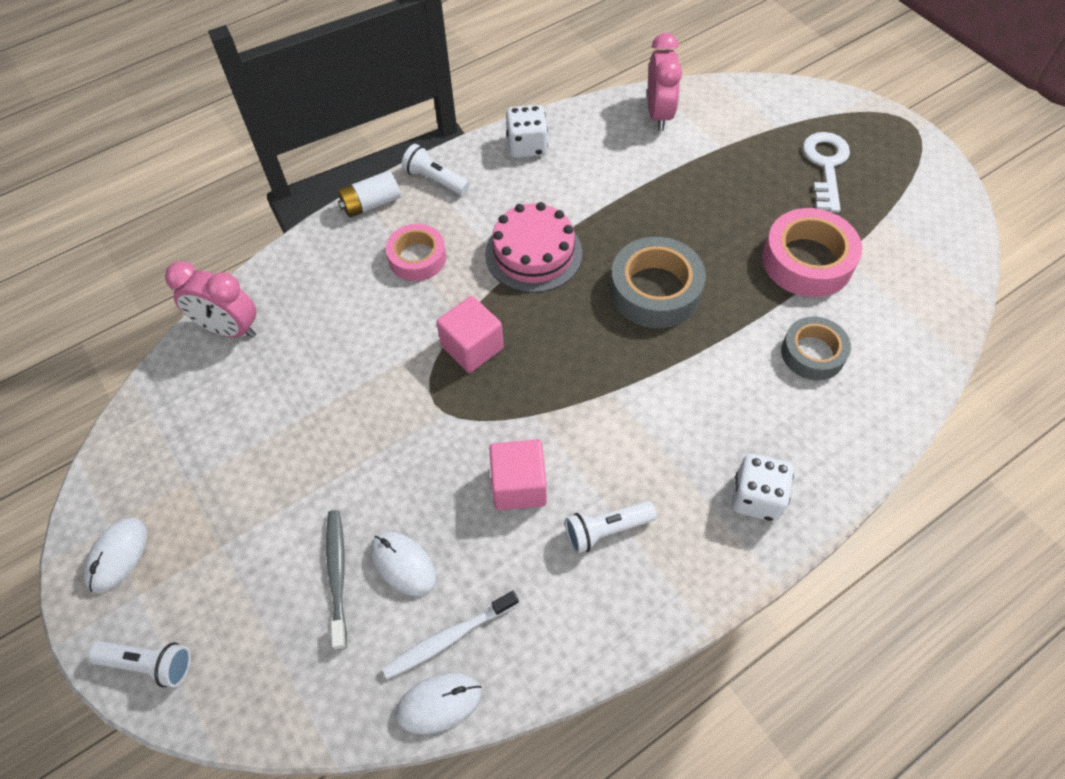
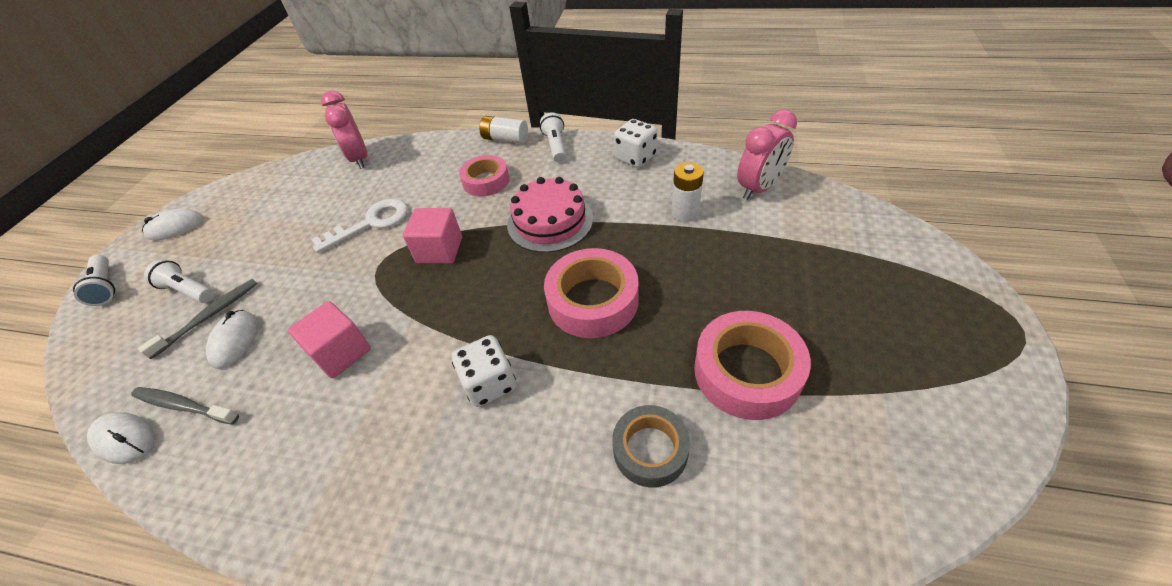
camera: 50 degrees right, 10 degrees down
white toothbrush [382,591,519,679] -> grey toothbrush [131,387,239,425]
white flashlight [565,501,657,554] -> white flashlight moved to [144,259,214,303]
grey tape [610,237,706,328] -> pink tape [544,248,639,338]
white dice [731,454,794,521] -> white dice moved to [452,335,516,407]
white key [803,132,850,213] -> white key moved to [311,199,408,253]
none -> white battery [672,162,704,222]

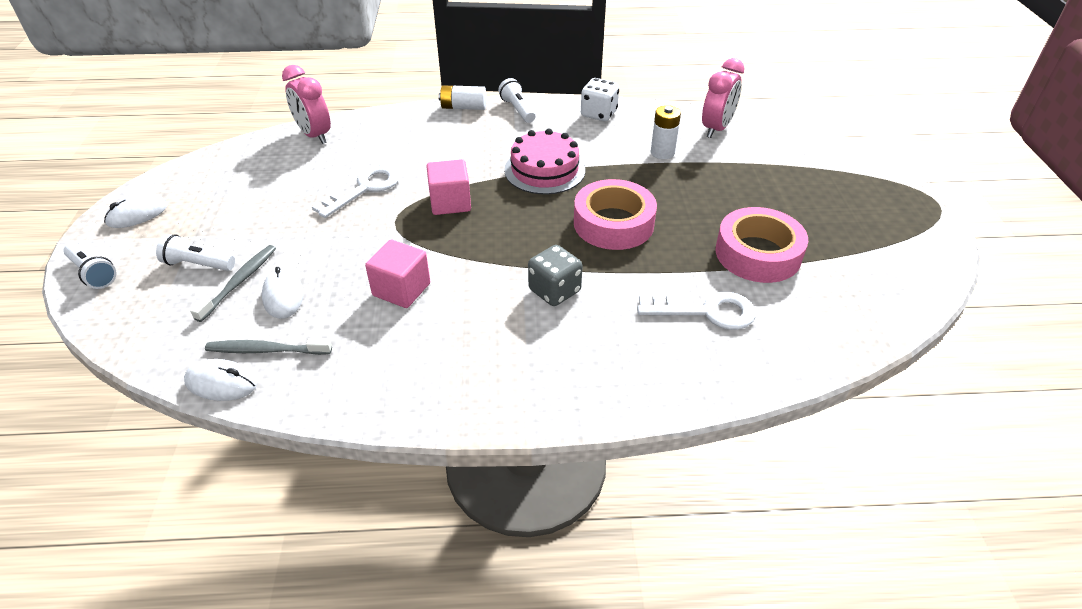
camera: 20 degrees left, 5 degrees down
white dice [452,335,516,407] -> grey dice [528,245,583,306]
pink tape [459,155,509,197] -> none
grey tape [612,405,690,488] -> white key [637,292,756,330]

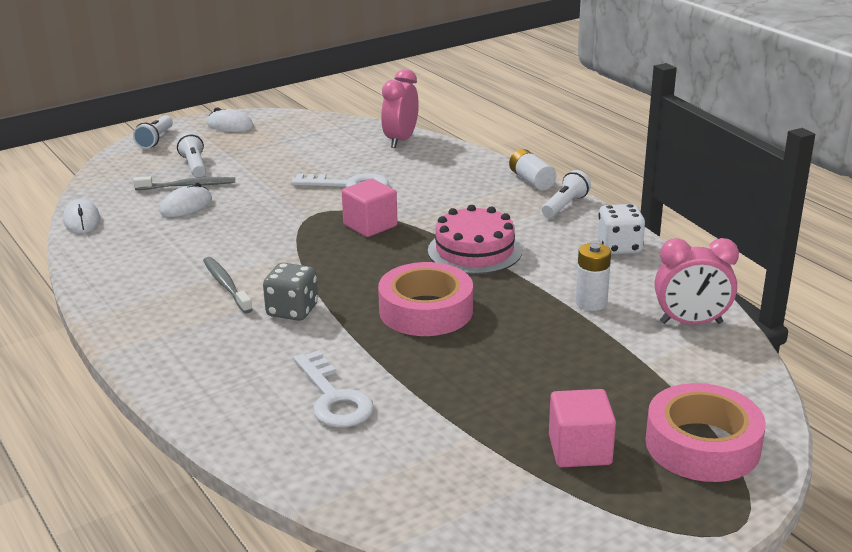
camera: 60 degrees right, 15 degrees down
grey toothbrush [205,338,332,355] -> grey toothbrush moved to [203,257,253,313]
pink cube [365,239,430,308] -> pink cube moved to [549,389,616,467]
pink tape [716,207,808,283] -> pink tape moved to [645,383,766,482]

